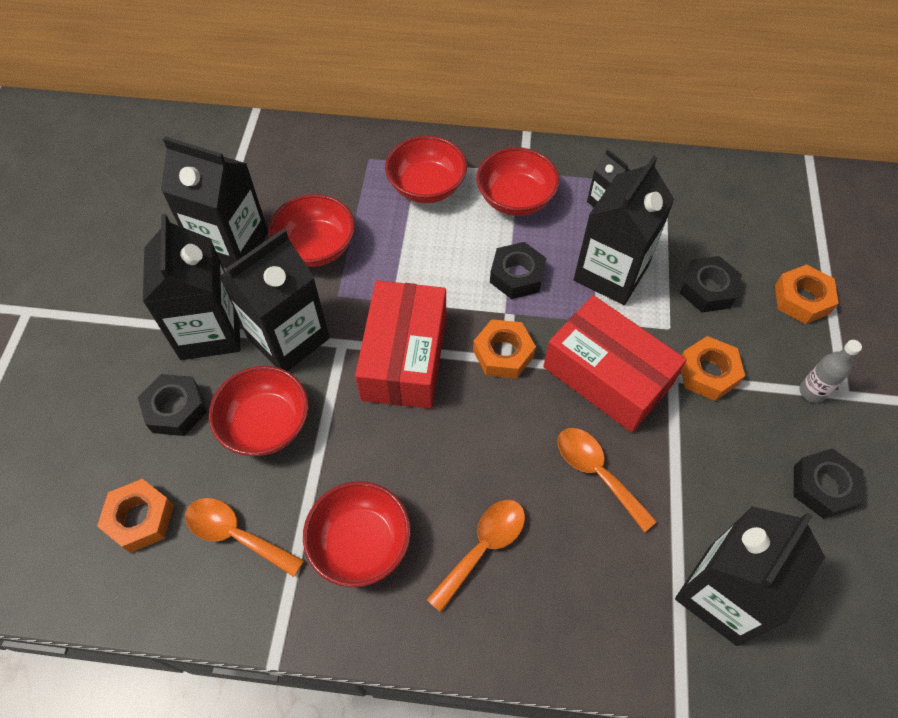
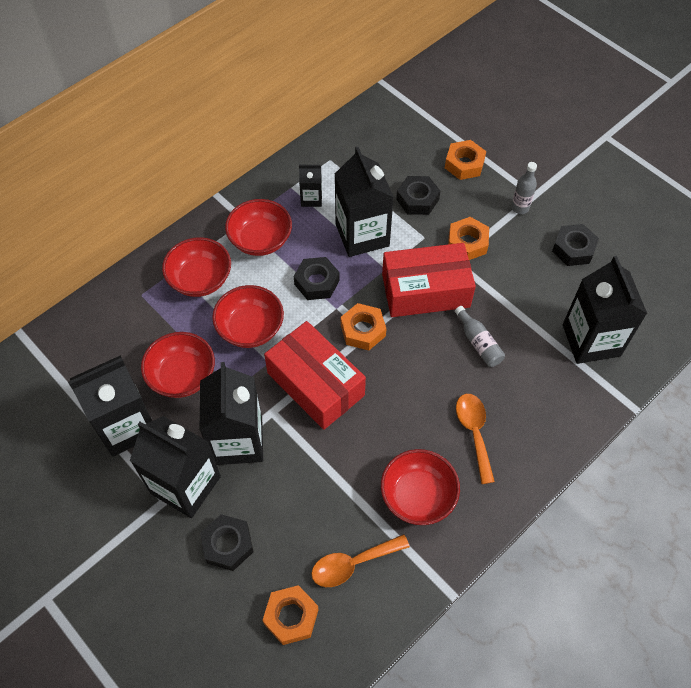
camera: 50 degrees left, 0 degrees up
red bowl [209,366,308,456] -> red bowl moved to [212,285,284,348]
orange spoon [558,428,657,532] -> grey bottle [455,306,505,367]

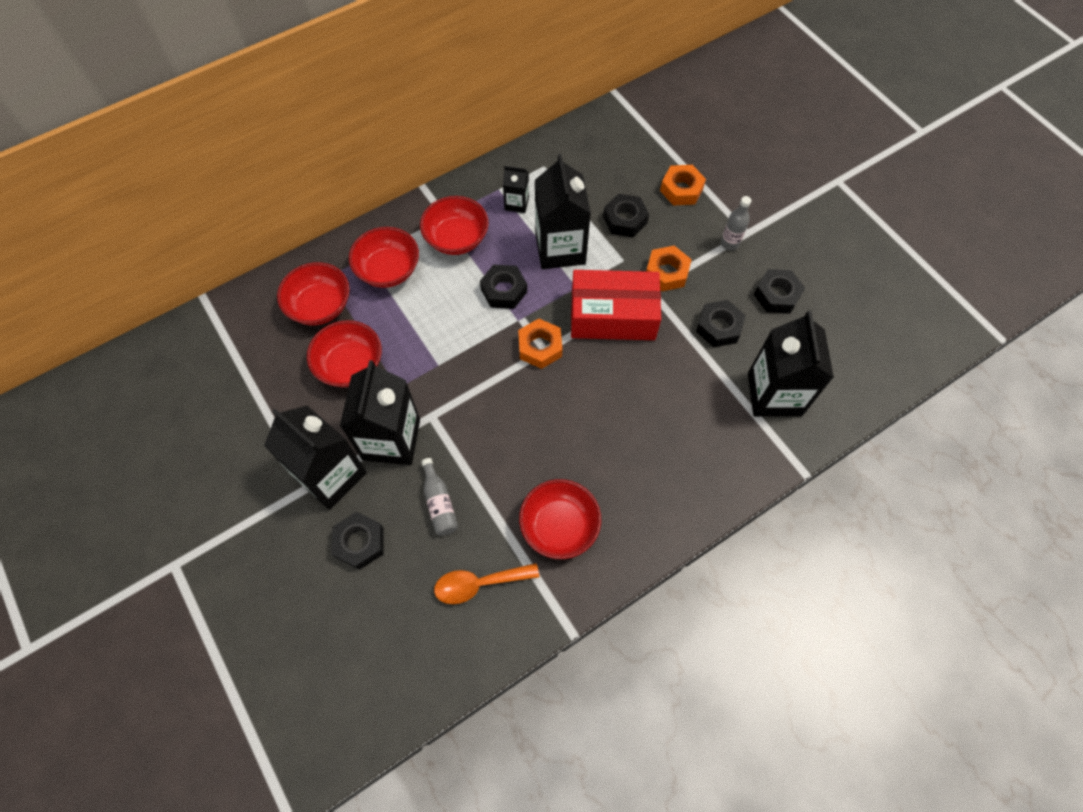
camera: 10 degrees right, 5 degrees up
black carton [68,355,152,456] -> none
red bowl [212,285,284,348] -> red bowl moved to [277,262,350,325]
orange nut [262,585,319,645] -> none
red box [264,321,366,430] -> none
grey bottle [455,306,505,367] -> grey bottle moved to [421,458,458,536]
orange spoon [456,394,495,484] -> none
none -> black nut [696,300,746,347]

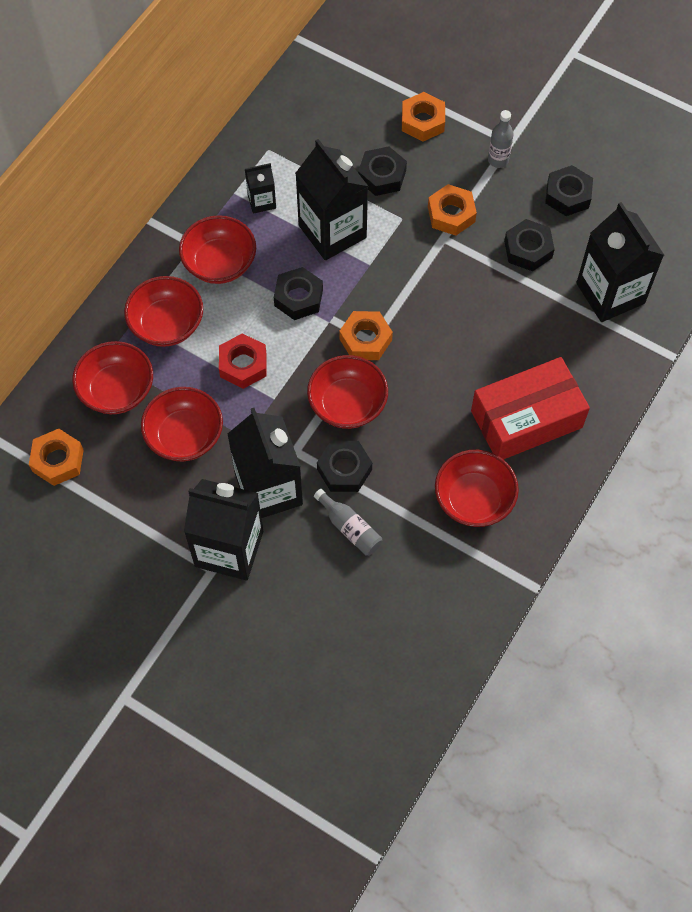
camera: 25 degrees left, 0 degrees up
black nut [331,512,384,570] -> black nut moved to [317,441,372,492]
orange spoon [434,563,539,604] -> none
red box [571,270,661,340] -> red box moved to [471,357,590,460]
none -> orange nut [29,429,84,486]
none -> red nut [219,333,266,389]
none -> red bowl [307,355,388,429]

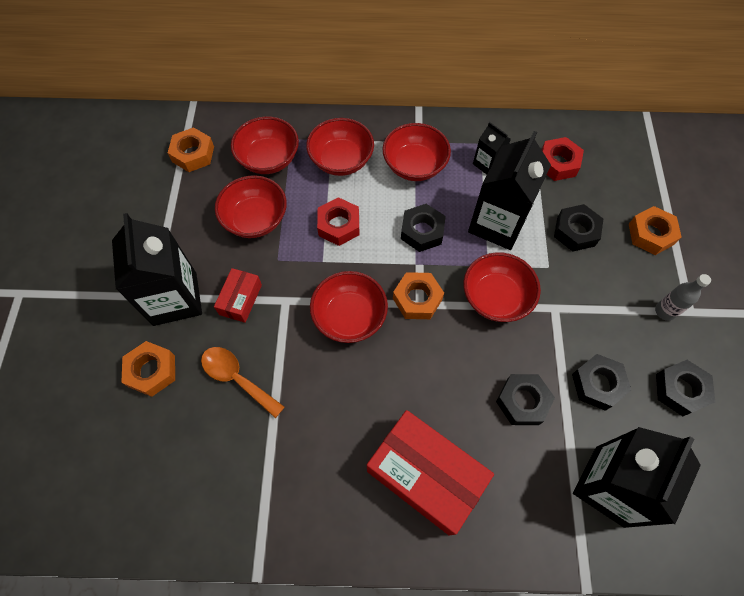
camera: 60 degrees right, 0 degrees up
black carton [228,408,303,518] -> red box [214,268,262,323]
grey bottle [314,489,382,555] -> orange spoon [201,347,285,418]
black nut [317,441,372,492] -> black nut moved to [496,374,555,425]
orange nut [428,184,477,236] -> orange nut moved to [121,341,175,397]
red bowl [435,450,519,527] -> red bowl moved to [463,252,541,322]
none -> red nut [541,137,584,181]

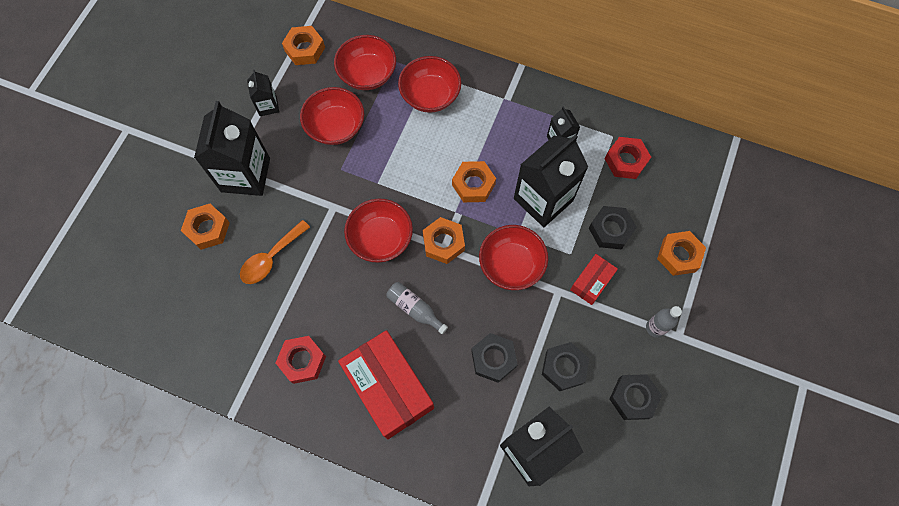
camera: 20 degrees right, 5 degrees up
orange spoon [201,347,285,418] -> orange spoon turned 105 degrees counterclockwise [240,220,310,284]
red box [214,268,262,323] -> red box moved to [570,254,618,305]
red nut [317,197,359,246] -> red nut moved to [276,336,326,384]
red bowl [382,123,451,181] -> none
black nut [401,204,446,252] -> orange nut [452,161,496,202]
none -> black carton [247,70,279,116]
none -> grey bottle [386,282,448,334]

